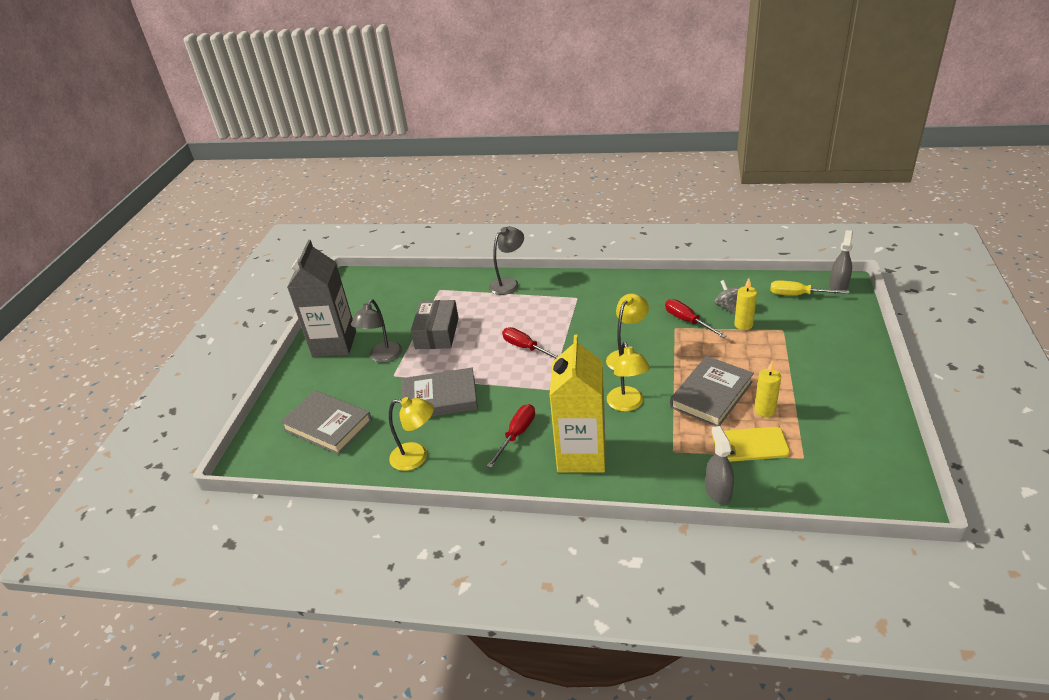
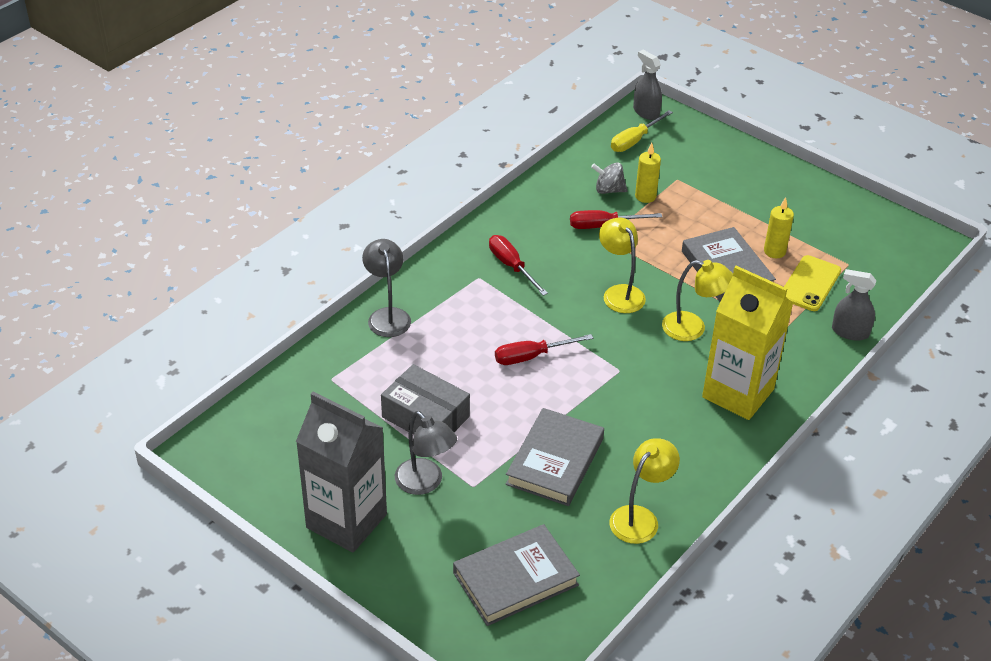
camera: 65 degrees left, 5 degrees up
red screwdriver [487,404,535,468] -> red screwdriver moved to [489,235,548,296]

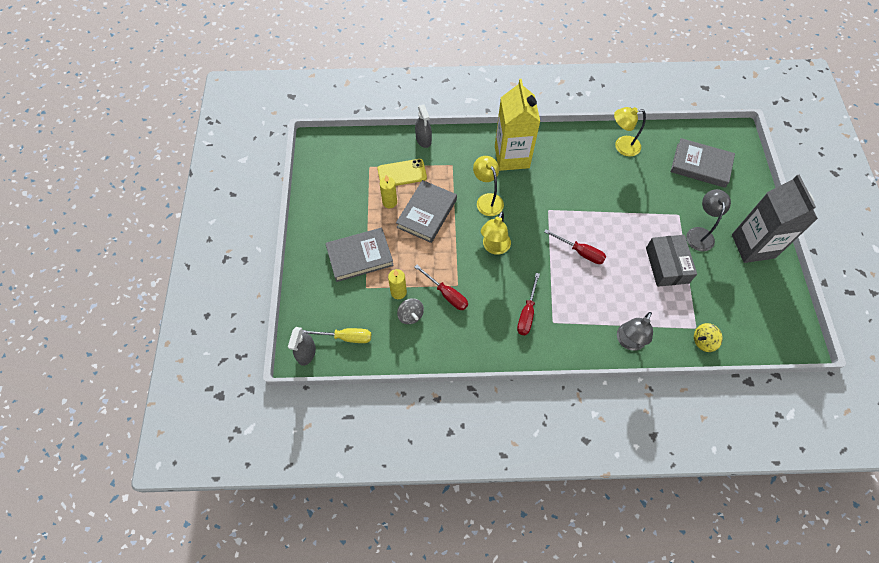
camera: 130 degrees left, 20 degrees up
grey book [506,408,604,506] -> grey book moved to [325,228,394,282]
none -> yellow spinning top [694,323,723,352]

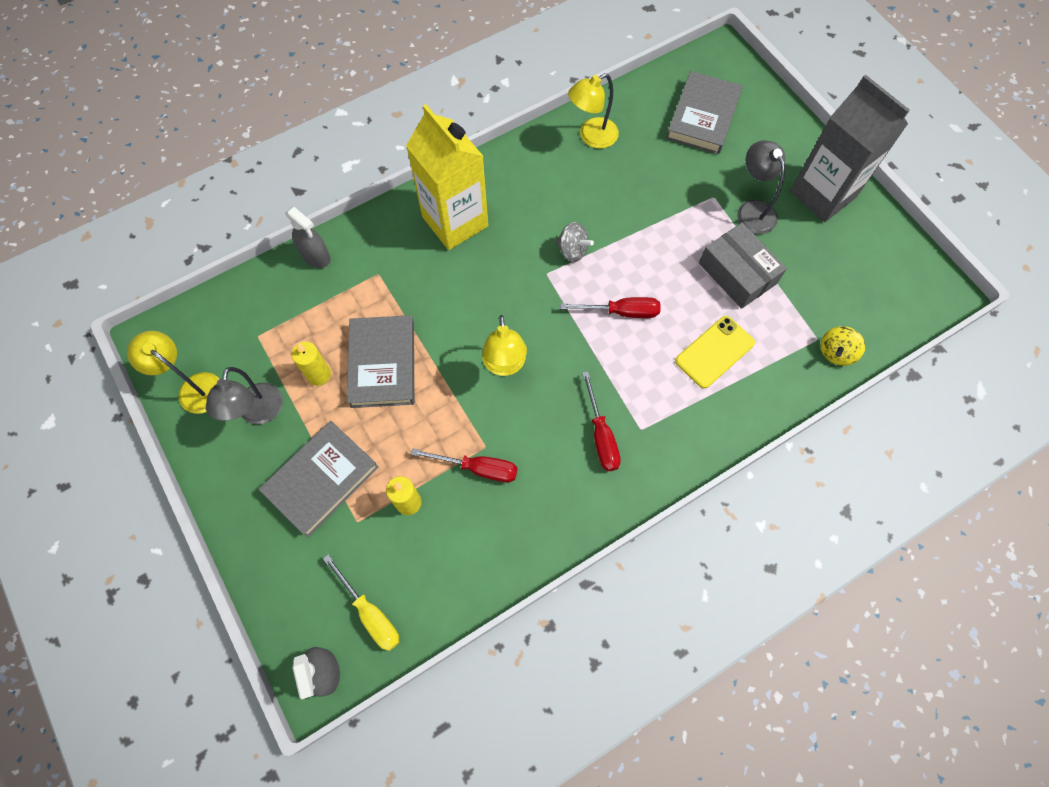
camera: 30 degrees left, 5 degrees up
yellow screwdriver [302,328,371,343] -> yellow screwdriver turned 75 degrees clockwise [323,554,399,651]
yellow phone [377,159,427,186] -> yellow phone moved to [675,316,755,388]
grey spinning top [397,298,424,324] -> grey spinning top moved to [555,222,594,262]
yellow lamp [473,156,504,216] -> yellow lamp moved to [127,331,219,414]
grey lamp [617,312,653,351] -> grey lamp moved to [206,367,283,424]
grey book [671,138,735,188] -> grey book turned 60 degrees counterclockwise [666,71,743,154]

